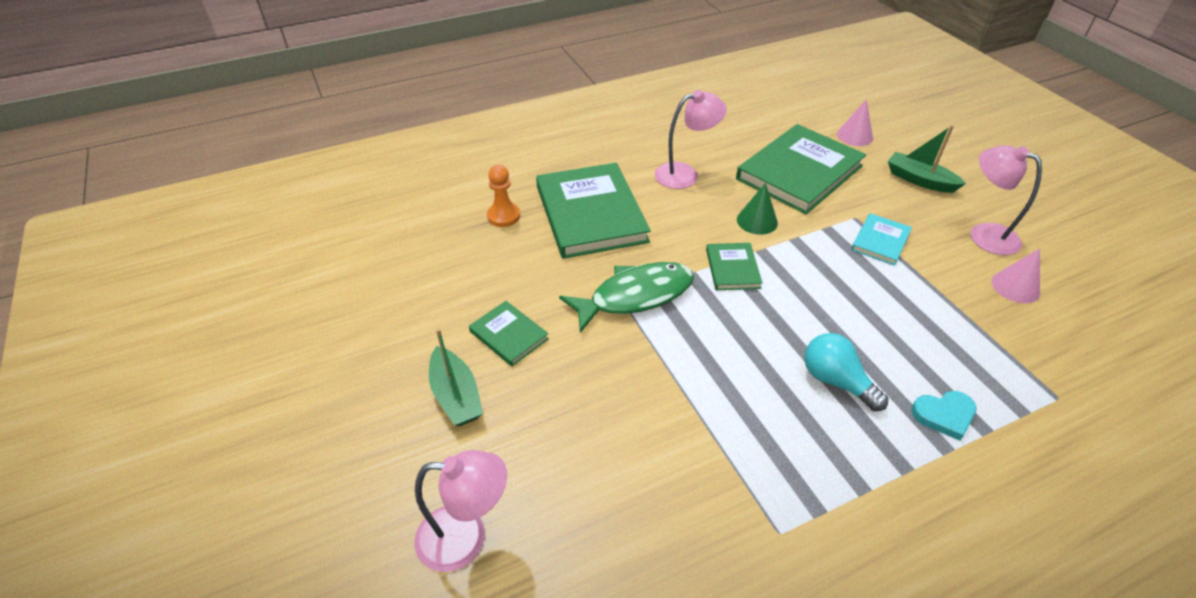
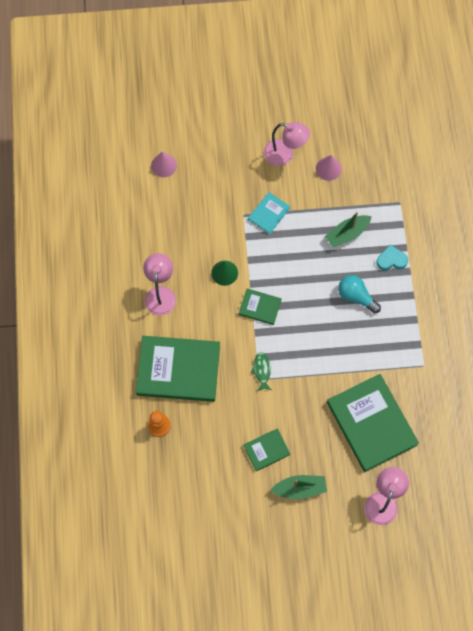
camera: 70 degrees left, 25 degrees up
green fish [559,262,694,333] -> green fish [251,352,271,391], size x0.48
green book [736,124,866,214] -> green book moved to [327,374,419,472]
turquoise light bulb [804,333,888,411] -> turquoise light bulb turned 60 degrees clockwise [338,275,381,314]
turquoise book [851,213,912,266] -> turquoise book turned 75 degrees clockwise [248,192,290,235]
green boat [888,125,966,193] -> green boat moved to [325,212,372,248]
turquoise heart [911,391,977,440] -> turquoise heart turned 105 degrees counterclockwise [376,244,408,271]
pink lamp [971,145,1042,255] -> pink lamp turned 135 degrees counterclockwise [264,122,310,166]

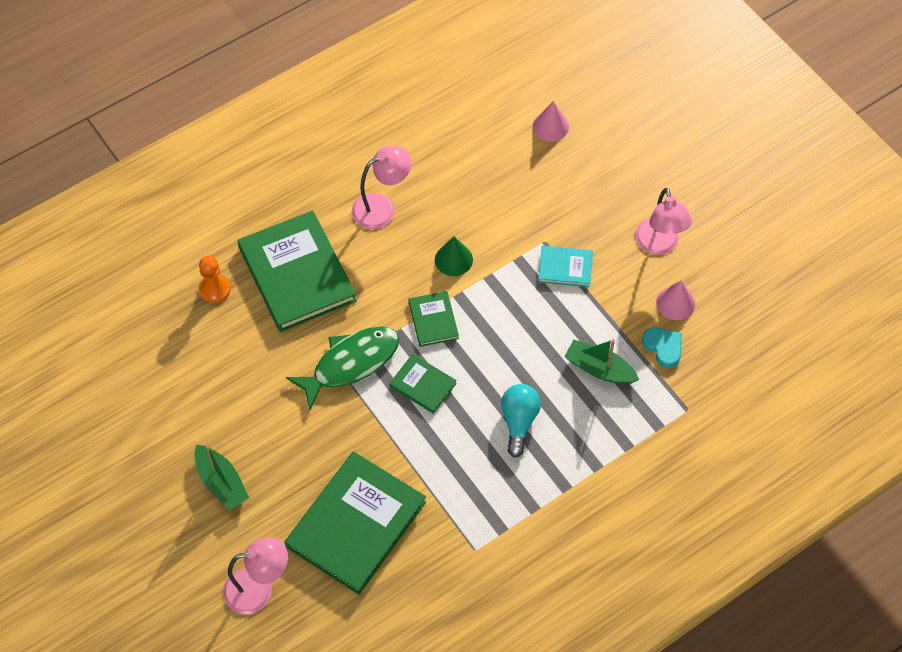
camera: 60 degrees right, 10 degrees down
green book [243,428,290,471] -> green book moved to [389,354,457,414]
green fish [251,352,271,391] -> green fish [286,327,399,410], size x2.08
turquoise heart [376,244,408,271] -> turquoise heart moved to [642,327,682,368]

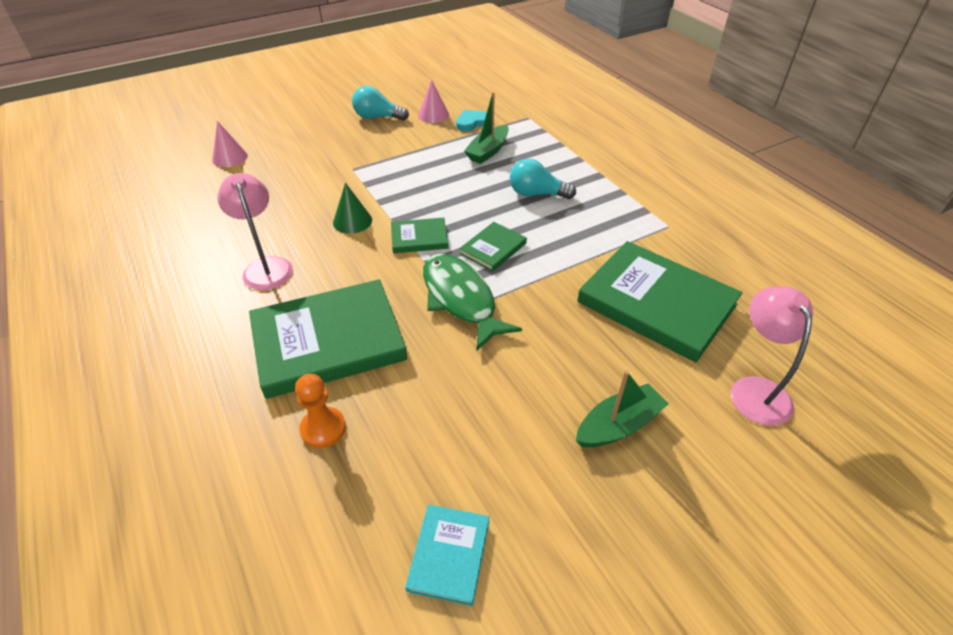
camera: 85 degrees left, 15 degrees down
turquoise book [538,245,593,287] -> turquoise book moved to [405,505,489,606]
pink lamp [635,188,692,255] -> turquoise light bulb [352,86,409,121]

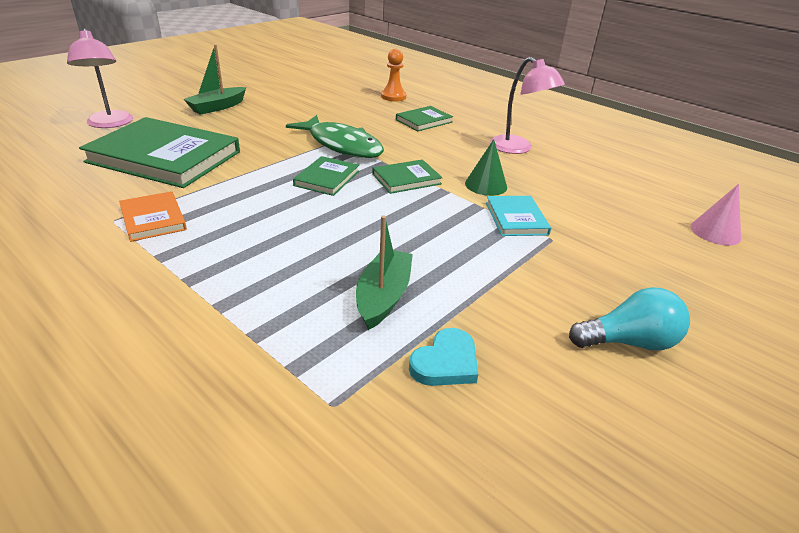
camera: 160 degrees right, 10 degrees down
green book [249,279,407,399] -> green book [396,106,453,131], size x0.48
turquoise book [405,505,489,606] -> turquoise book moved to [486,196,551,236]
pink cone [418,80,449,123] -> none
turquoise light bulb [510,159,576,199] -> none
none -> orange book [119,191,187,242]

